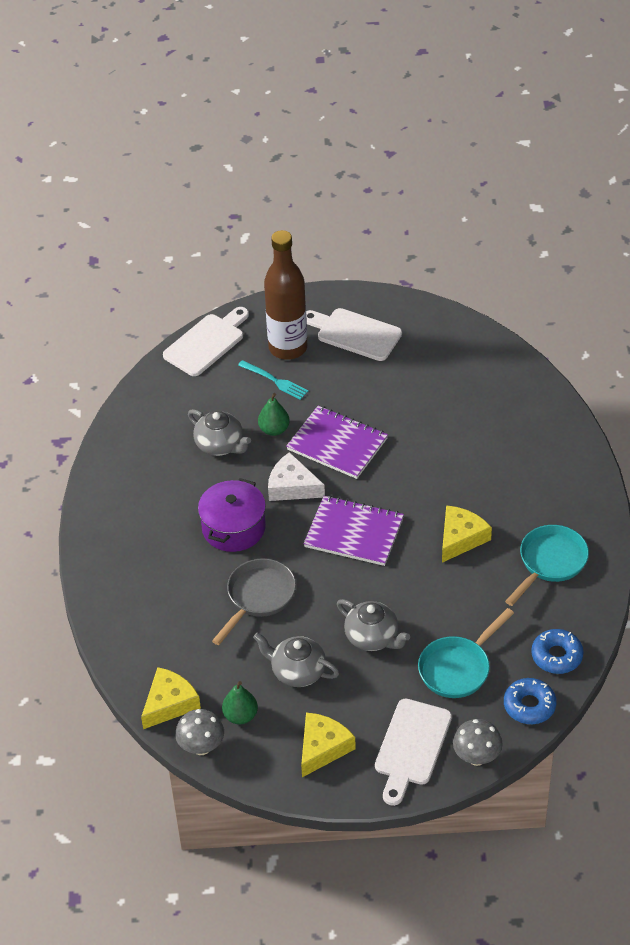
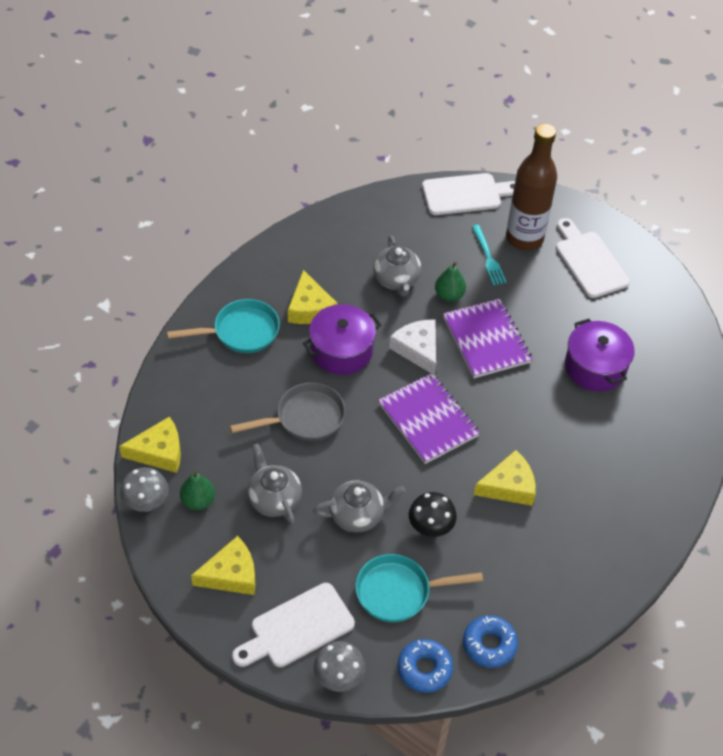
camera: 35 degrees right, 5 degrees up
grey teapot [337,599,410,651] -> grey teapot turned 90 degrees counterclockwise [313,480,406,533]
turquoise pan [505,525,589,606] -> turquoise pan moved to [167,299,280,353]
none -> yellow cheese [288,270,337,324]
none -> black mushroom [409,492,457,537]
none -> purple pot [565,319,635,392]

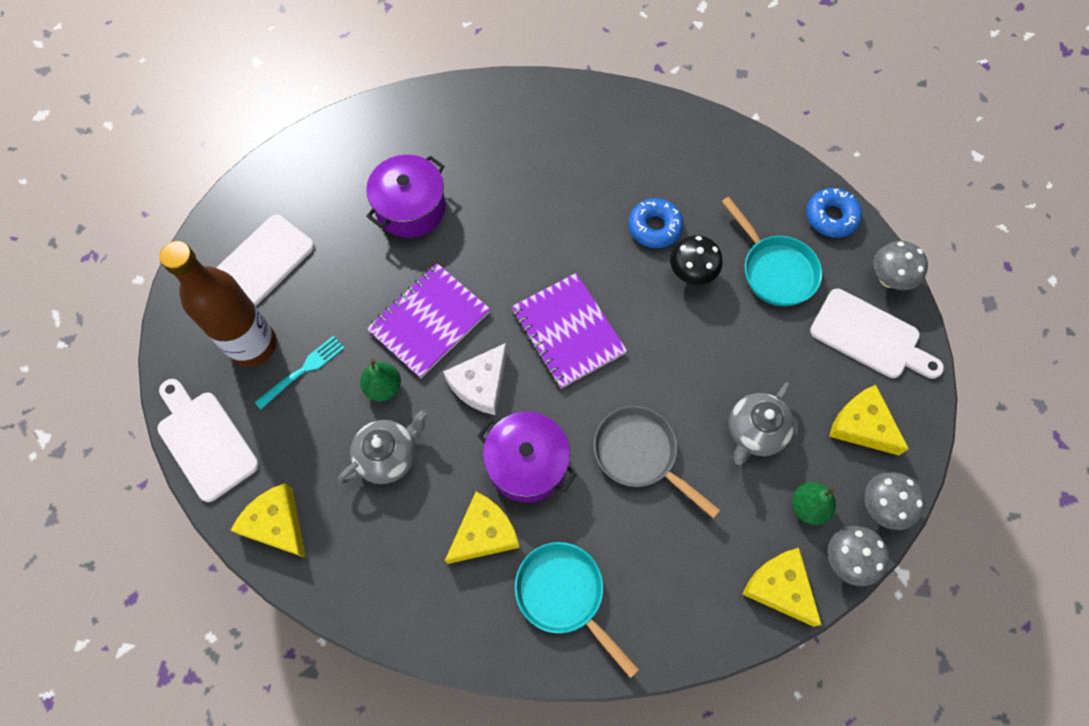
camera: 115 degrees left, 15 degrees up
grey teapot [313,480,406,533] -> none
purple notebook [378,373,480,464] -> purple notebook turned 60 degrees counterclockwise [511,273,627,388]
blue donut [463,615,518,668] -> blue donut moved to [628,198,683,248]
yellow cheese [474,450,536,506] -> yellow cheese moved to [231,483,306,558]
none -> grey mushroom [864,472,925,530]

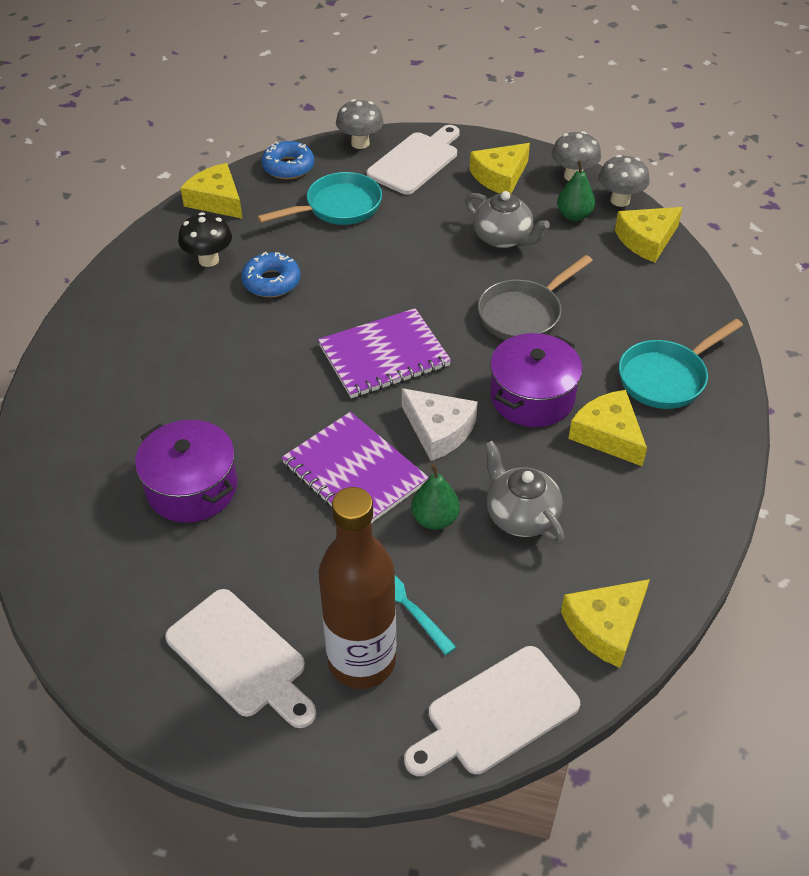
camera: 85 degrees left, 20 degrees down
black mushroom [670,235,723,285] -> black mushroom moved to [178,212,232,267]
none -> yellow cheese [181,163,243,219]

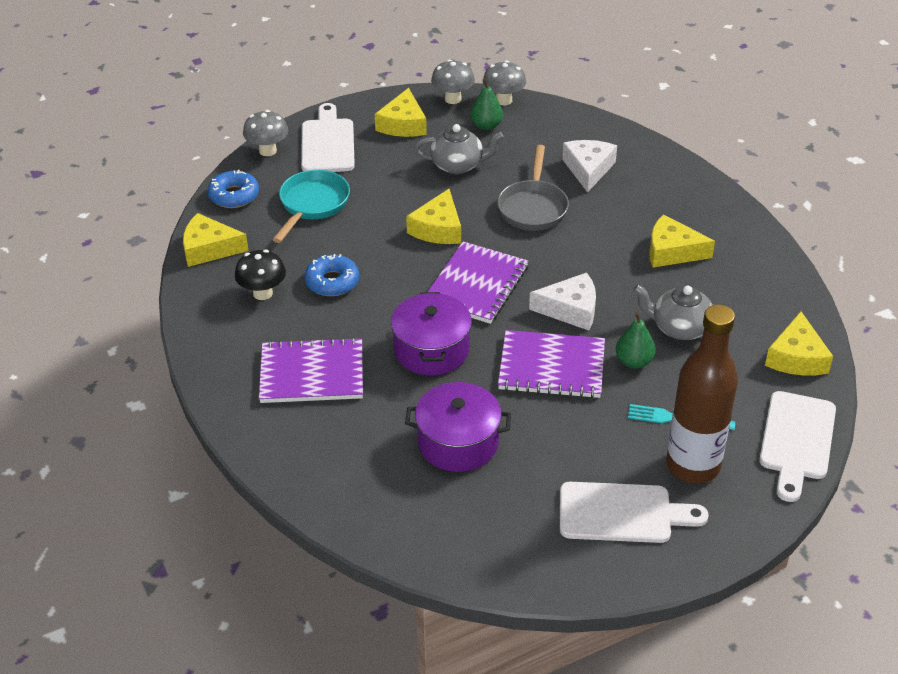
camera: 40 degrees left, 5 degrees down
purple pot [490,333,582,427] -> purple pot moved to [391,292,472,376]
yellow cheese [615,207,683,263] -> yellow cheese moved to [406,189,461,244]
turquoise pan [619,319,743,409] -> none
none -> purple notebook [259,337,363,403]
none -> white cheese [562,140,617,193]

